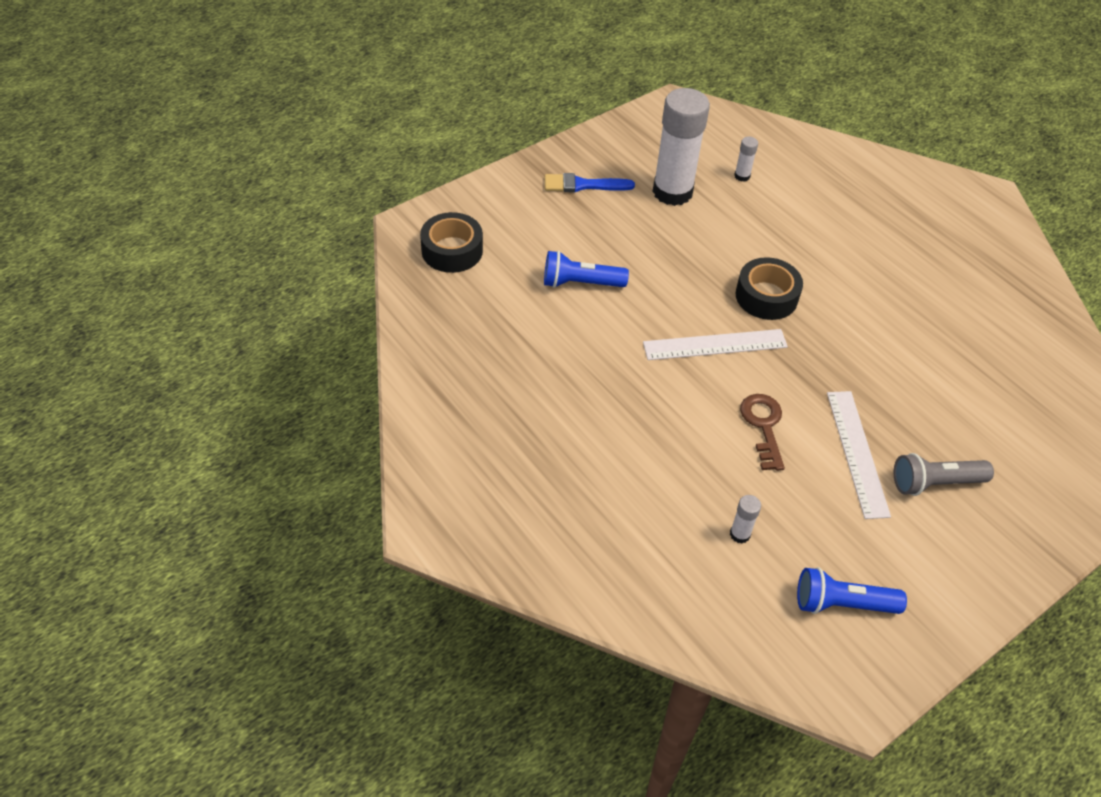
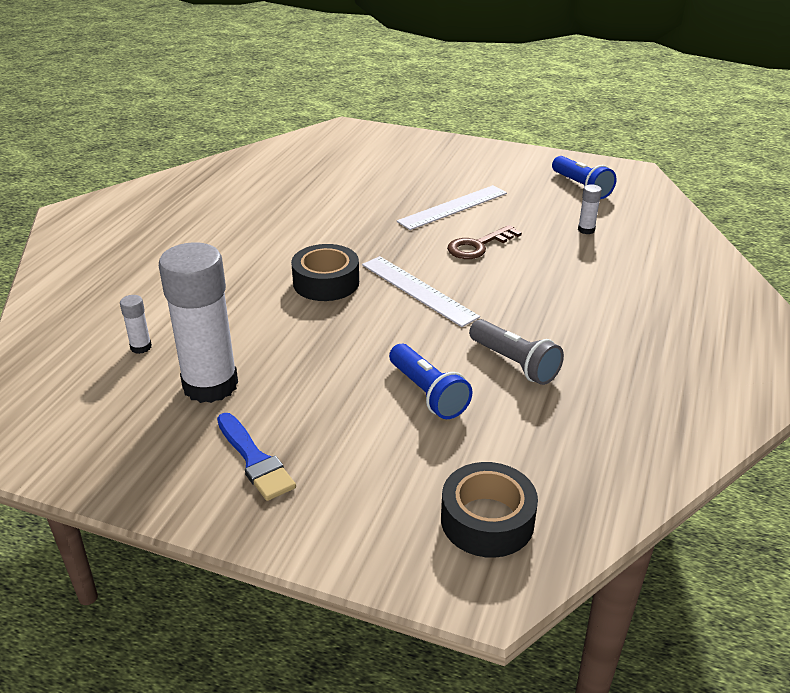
camera: 120 degrees left, 15 degrees down
grey flashlight [894,453,994,496] -> grey flashlight moved to [469,319,564,385]

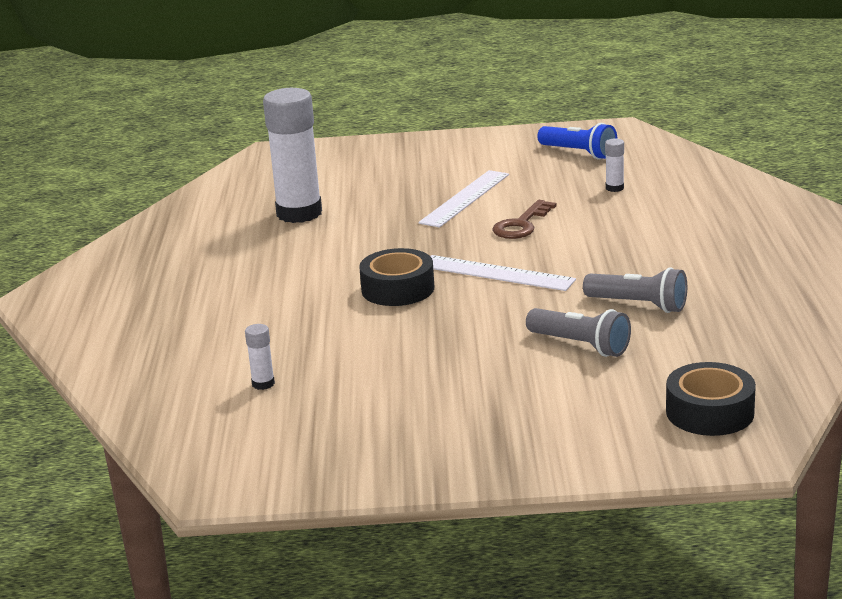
camera: 20 degrees left, 10 degrees down
white glue stick [159,242,238,403] -> white glue stick moved to [263,88,322,223]
blue brush [217,413,296,501] -> none
blue flashlight [389,344,472,419] -> grey flashlight [526,308,631,357]

